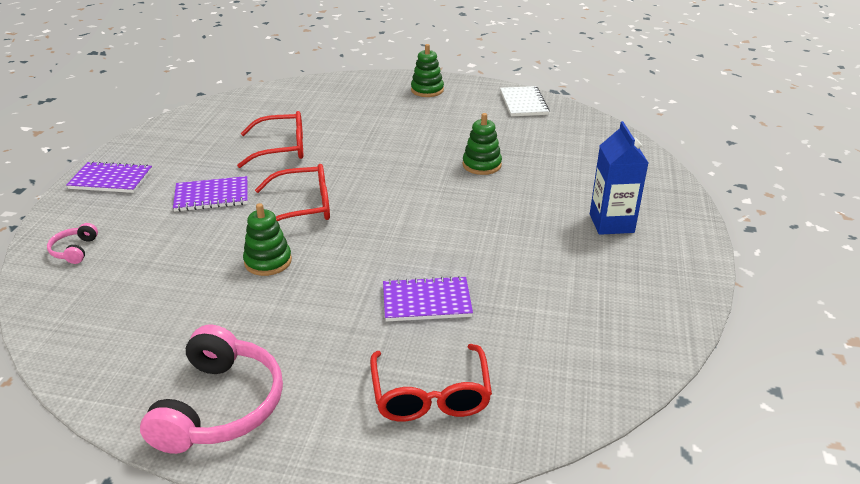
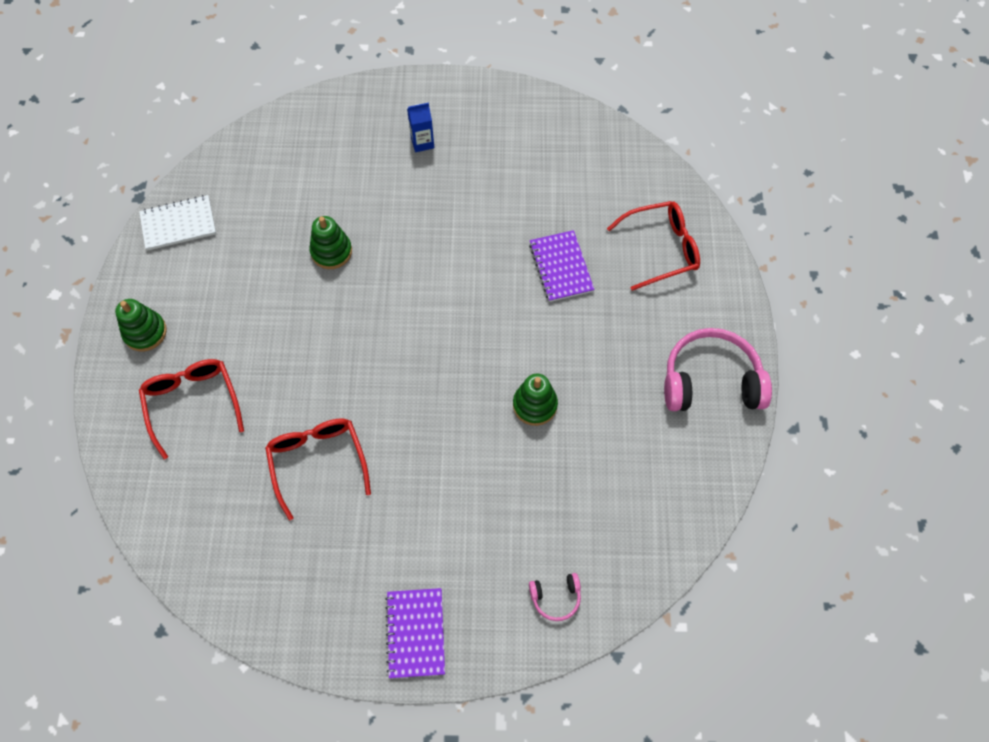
camera: 100 degrees left, 30 degrees up
purple notebook [173,176,248,212] -> none
red glasses [255,164,330,221] -> red glasses moved to [139,359,244,459]
blue carton [590,121,648,235] -> blue carton [407,102,434,152], size x0.61

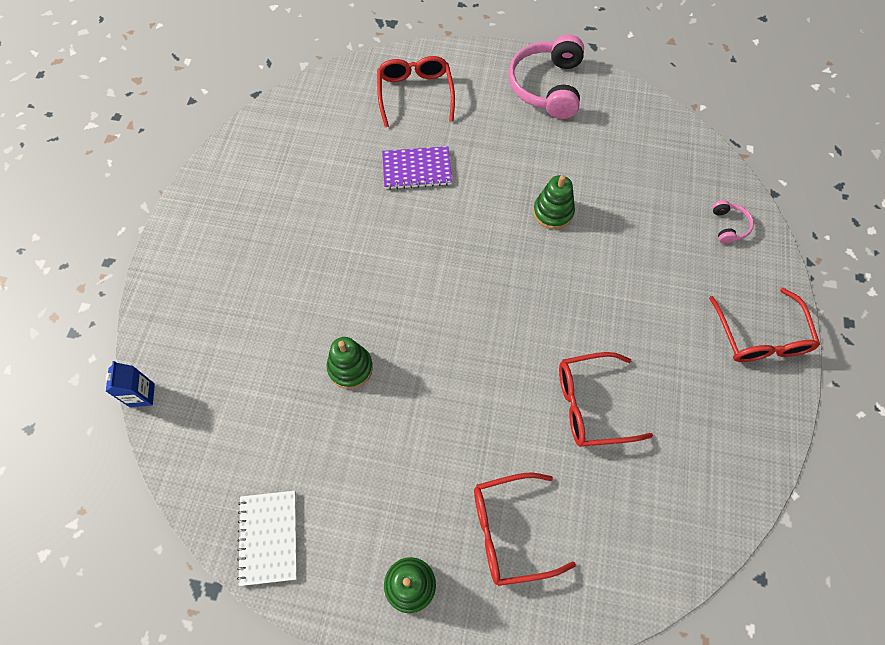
camera: 80 degrees left, 0 degrees up
purple notebook [385,588,445,678] -> red glasses [709,288,820,362]
blue carton [407,102,434,152] -> blue carton moved to [106,361,155,407]

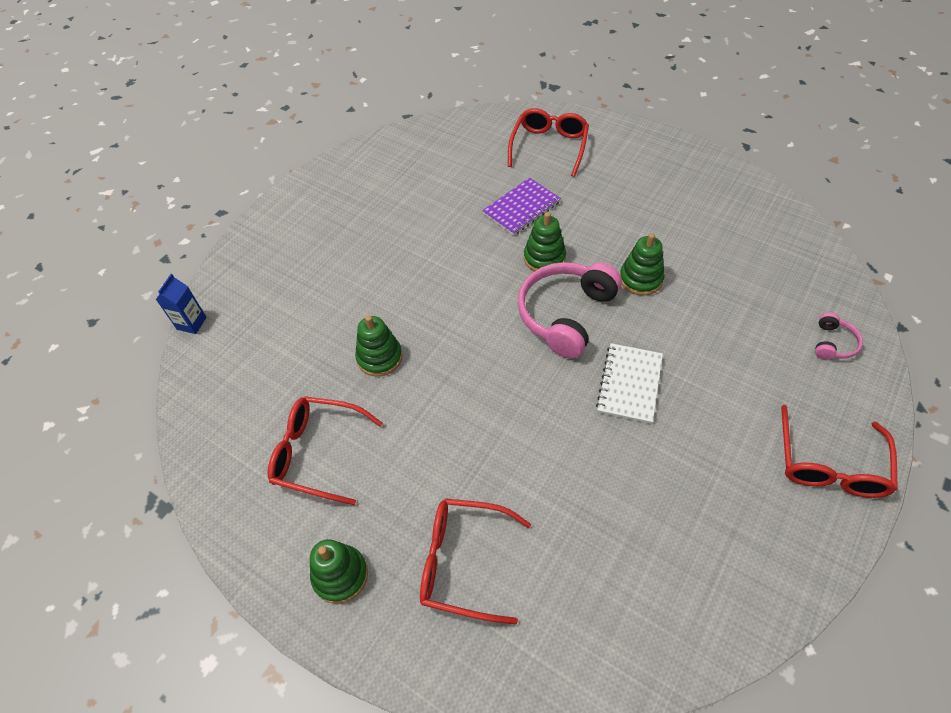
camera: 25 degrees right, 10 degrees down
white notebook [237,491,297,586] -> white notebook moved to [596,343,663,424]
purple notebook [382,146,452,190] -> purple notebook turned 60 degrees counterclockwise [482,178,561,236]
pink headphones [509,35,584,119] -> pink headphones moved to [518,262,622,359]
red glasses [559,352,653,447] -> red glasses moved to [268,396,383,505]
none -> green stacking toy [524,212,566,272]

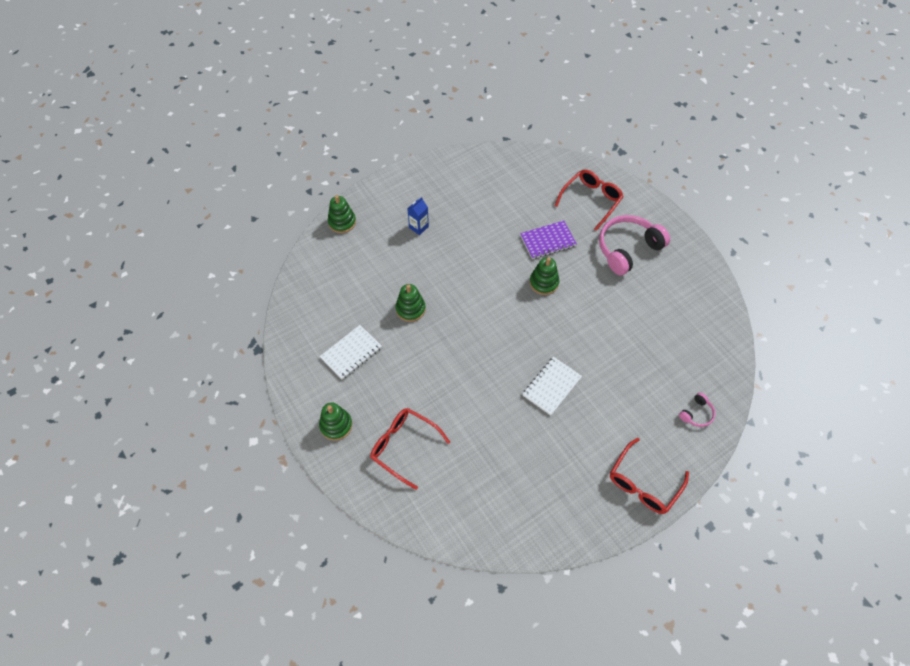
camera: 20 degrees right, 5 degrees up
blue carton [156,274,207,334] -> blue carton moved to [407,197,429,235]
red glasses [268,396,383,505] -> white notebook [320,325,382,380]
pink headphones [518,262,622,359] -> pink headphones moved to [599,215,670,275]
green stacking toy [620,233,665,296] -> green stacking toy moved to [328,195,356,233]

